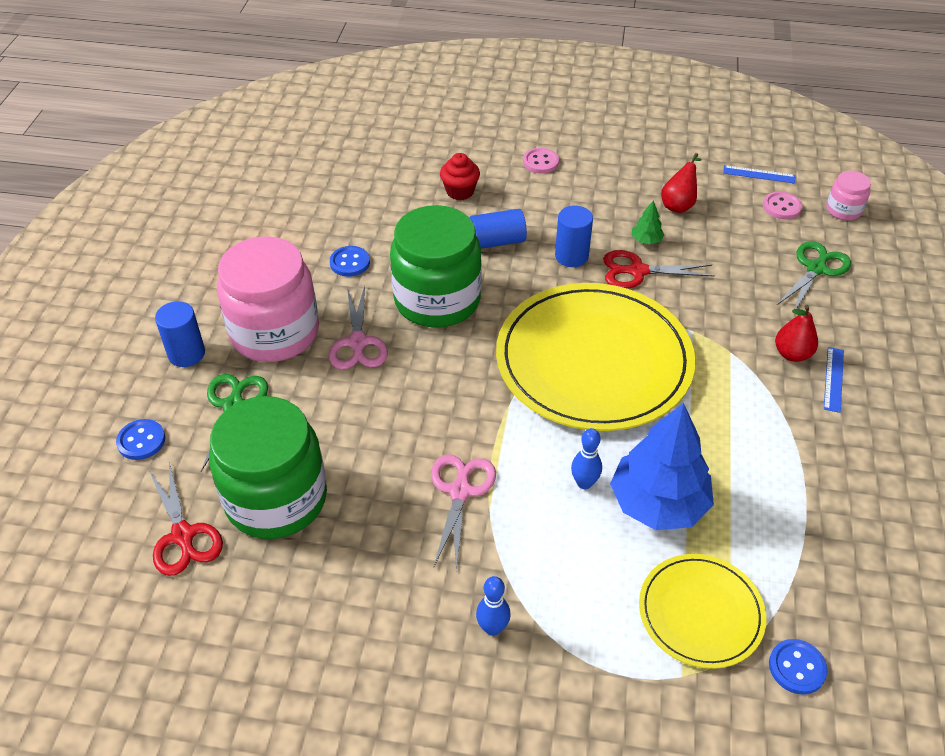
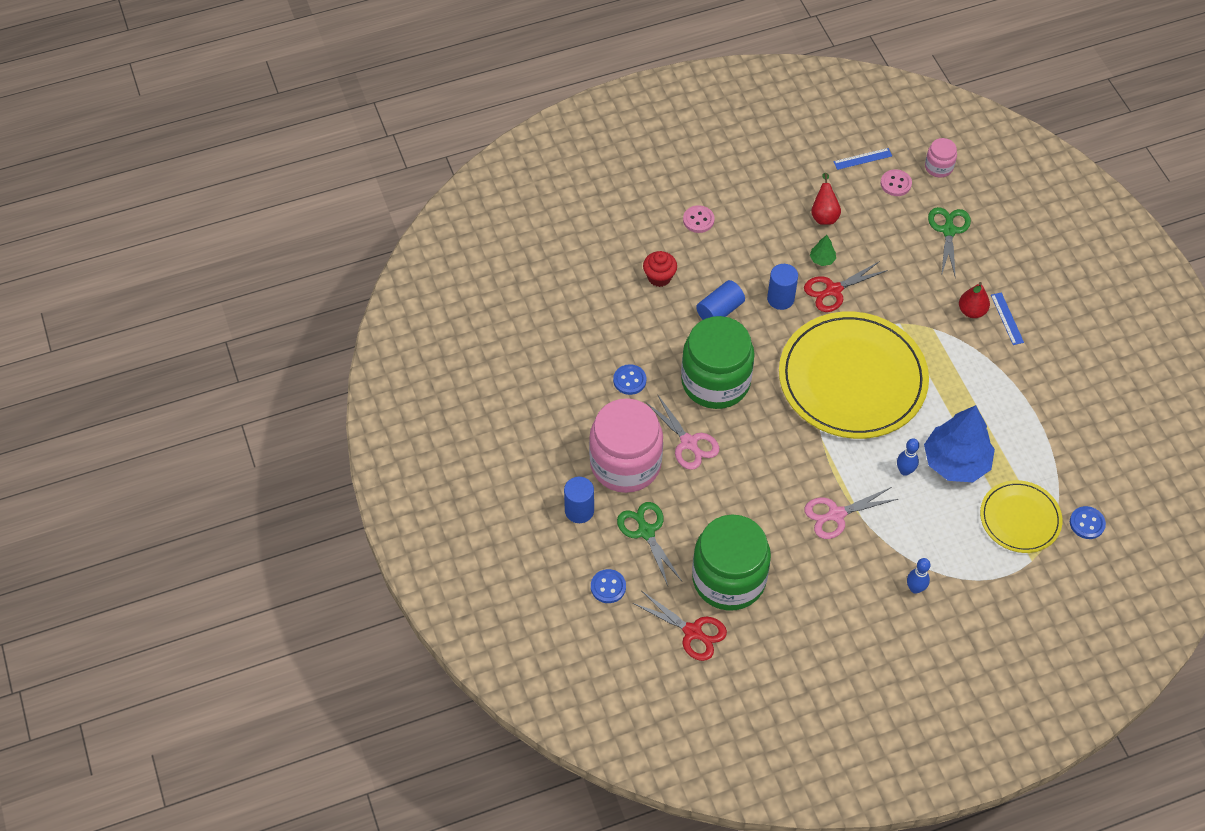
camera: 30 degrees left, 10 degrees up
pink scissors [431,454,496,570] -> pink scissors turned 90 degrees counterclockwise [804,487,898,539]

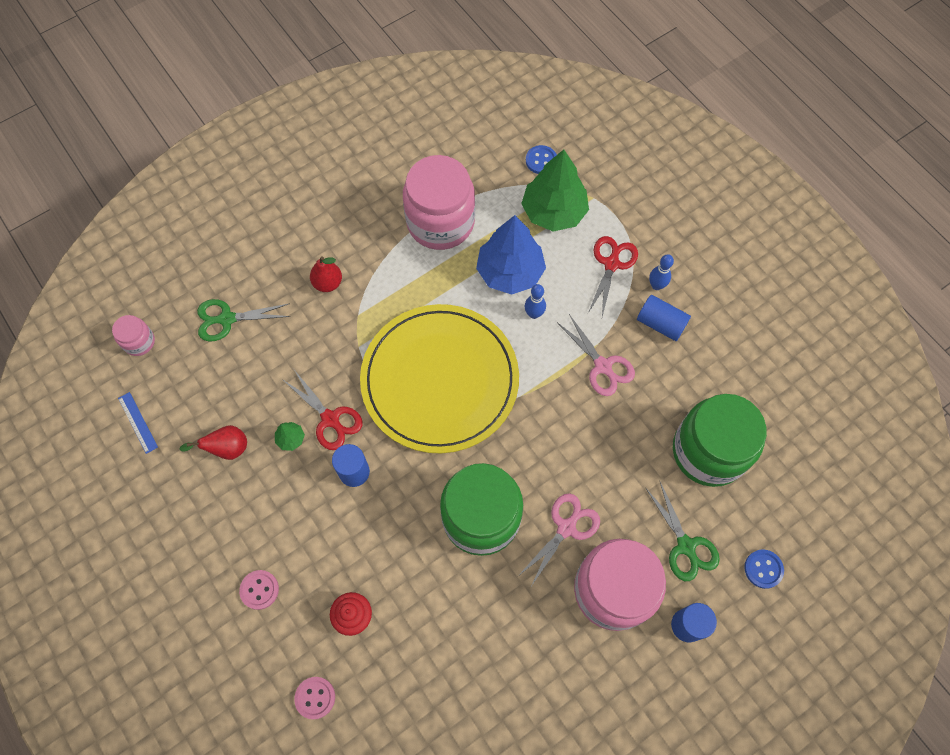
camera: 105 degrees left, 10 degrees up
blue button [613,364,646,395] -> none
green scissors [617,502,682,586] -> green scissors turned 75 degrees counterclockwise [645,480,720,581]
red scissors [633,591,727,661] -> red scissors moved to [588,236,638,317]
blue cylinder [696,280,745,320] -> blue cylinder moved to [637,295,691,341]
pink button [881,169,912,196] -> pink button moved to [294,677,335,719]
yellow plate [980,480,1063,553] -> green tree [521,150,589,232]
blue ruler [991,292,1024,345] -> none
none -> pink jar [403,155,475,250]

